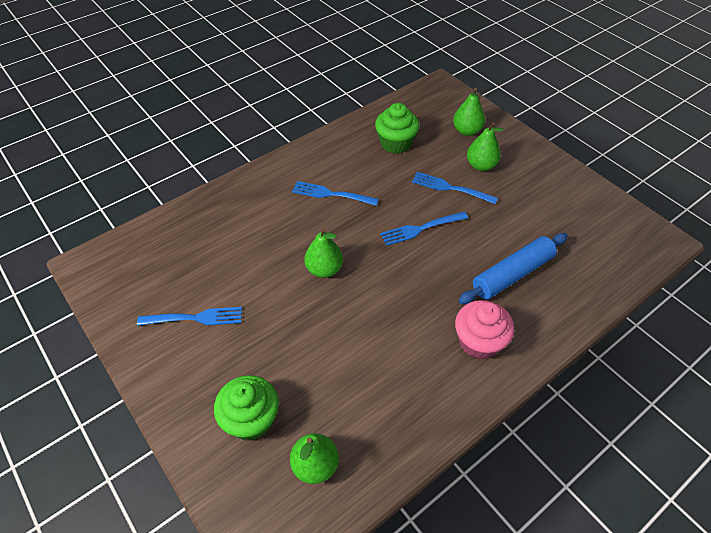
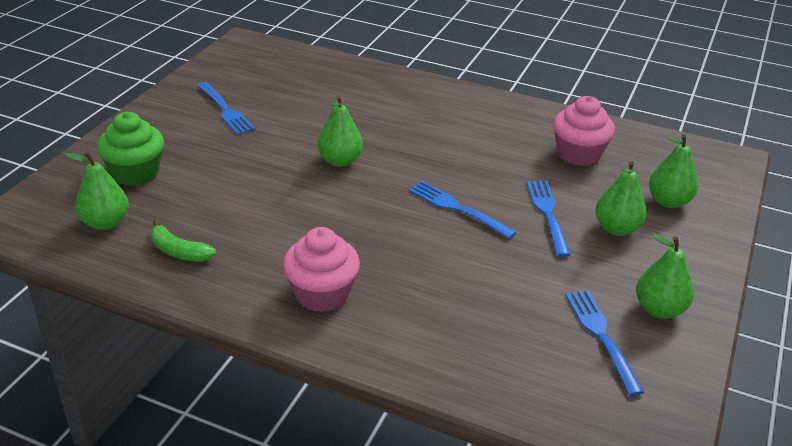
camera: 60 degrees right, 15 degrees down
blue fork [292,181,379,206] -> blue fork moved to [565,290,644,396]
green cupcake [375,103,419,154] -> pink cupcake [553,96,615,166]
blue rolling pin [458,233,568,304] -> none
none -> green banana [151,220,216,262]
none -> green pear [636,234,694,319]

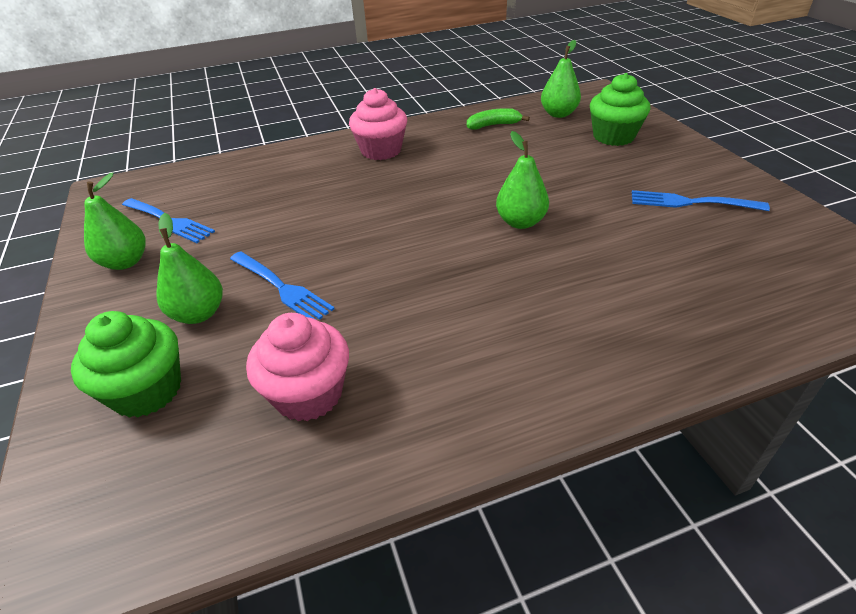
camera: 140 degrees right, 5 degrees up
blue fork [409,181,517,239] -> none
green pear [649,134,698,208] -> green cupcake [71,311,181,418]

